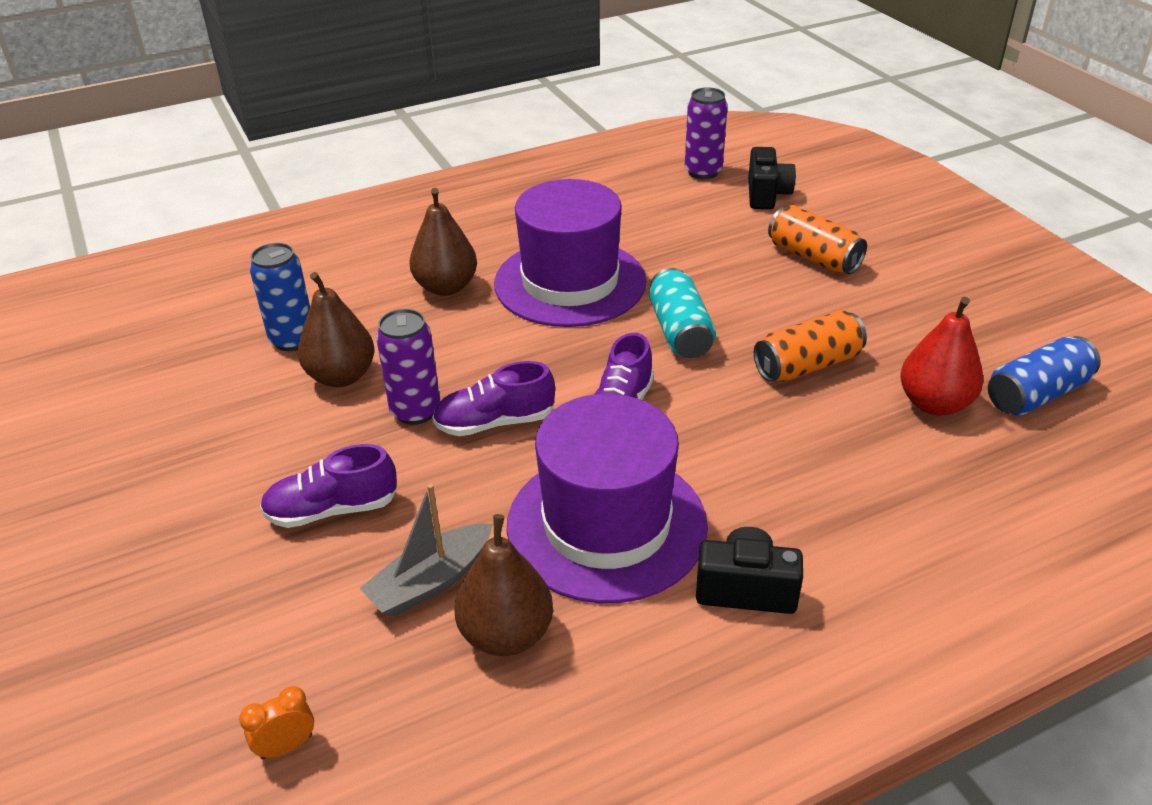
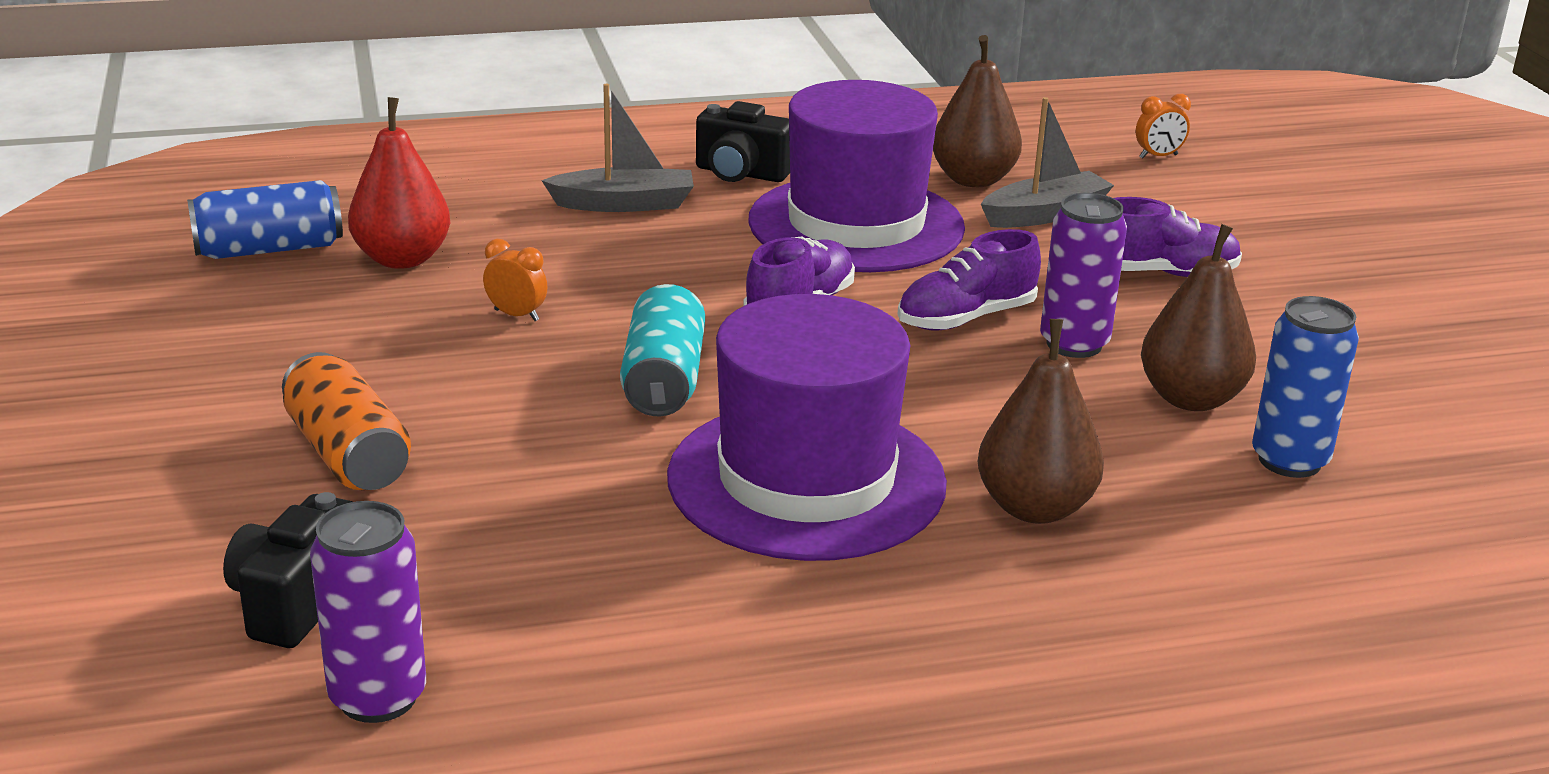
camera: 170 degrees left, 10 degrees down
purple shoe [432,361,555,436] -> purple shoe turned 150 degrees clockwise [898,229,1041,331]
orange can [754,310,867,382] -> orange clock [483,239,548,321]
none -> grey boat [541,84,694,212]

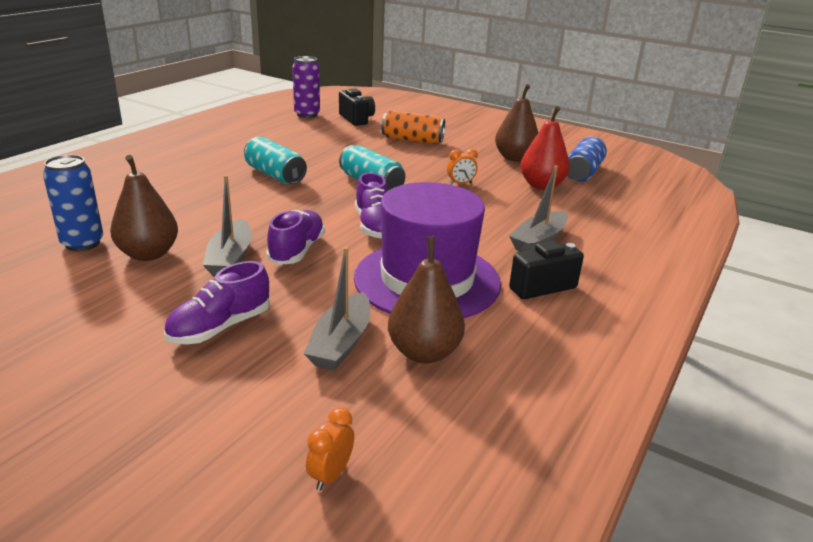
camera: 135 degrees right, 0 degrees up
purple hat [667,294,947,561] -> turquoise can [244,136,307,184]
brown pear [978,319,1104,524] -> brown pear moved to [495,84,538,162]
purple can [1040,193,1127,358] -> grey boat [203,175,252,277]

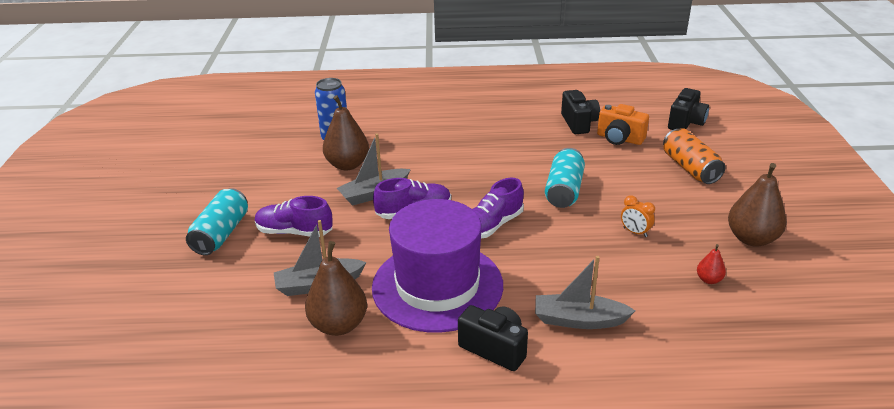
camera: 60 degrees right, 5 degrees up
turquoise can [244,136,307,184] -> turquoise can moved to [186,188,248,255]
purple can [292,56,320,118] -> none
orange clock [306,407,354,491] -> none
red pear [520,106,570,190] -> red pear [697,244,726,284], size x0.48
blue can [567,137,607,182] -> none
none -> black camera [561,90,600,134]
none -> orange camera [597,104,649,145]

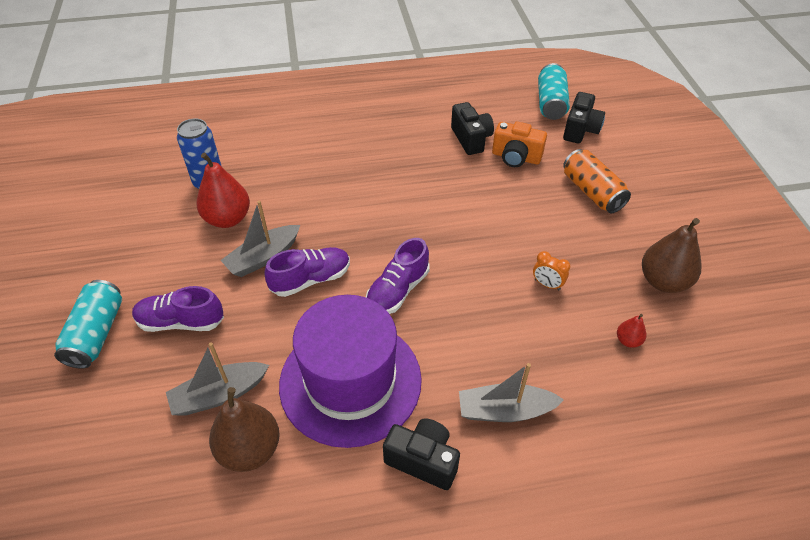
camera: 10 degrees left, 15 degrees up
brown pear [323,95,369,170] -> red pear [196,152,250,228]
turquoise can [545,148,585,208] -> turquoise can moved to [538,63,570,120]

